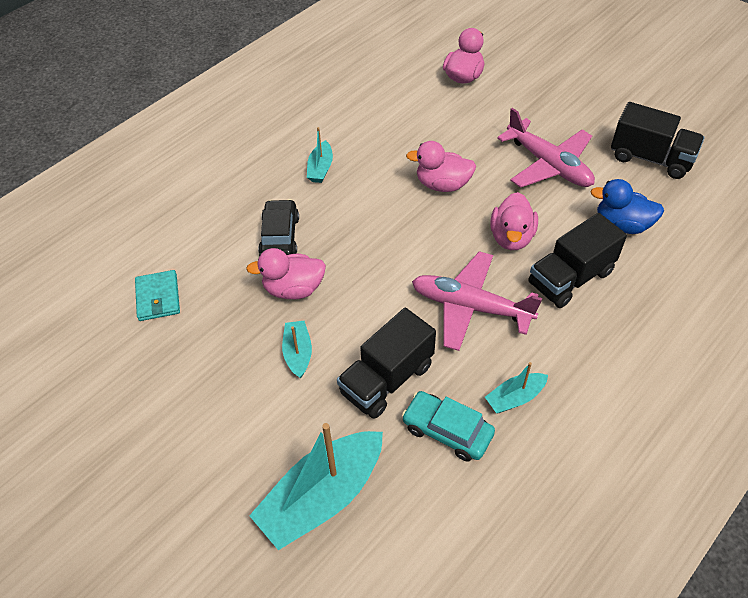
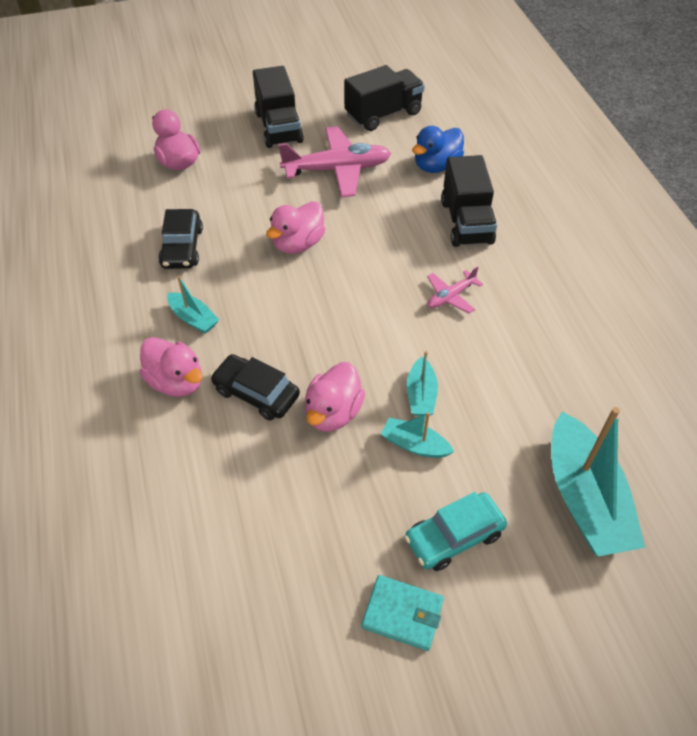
camera: 60 degrees left, 0 degrees up
turquoise wallet [135,270,180,321] -> turquoise wallet moved to [361,575,444,651]
black truck [337,308,436,419] -> black truck moved to [253,66,304,148]
turquoise car [402,391,495,462] -> turquoise car moved to [405,492,507,571]
pink plane [412,251,542,351] -> pink plane [427,266,483,314], size x0.51
turquoise boat [485,362,548,413] -> turquoise boat moved to [407,351,438,416]
pink duck [491,192,538,250] -> pink duck moved to [140,337,202,397]
none -> black car [158,209,203,269]

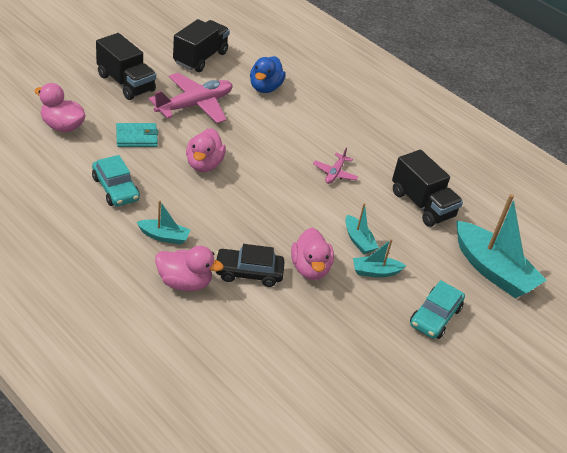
camera: 35 degrees left, 10 degrees down
black car [158,209,203,269] -> turquoise car [92,155,140,206]
turquoise wallet [361,575,444,651] -> turquoise wallet moved to [116,123,158,147]
black truck [441,155,497,247] -> black truck moved to [392,150,463,227]

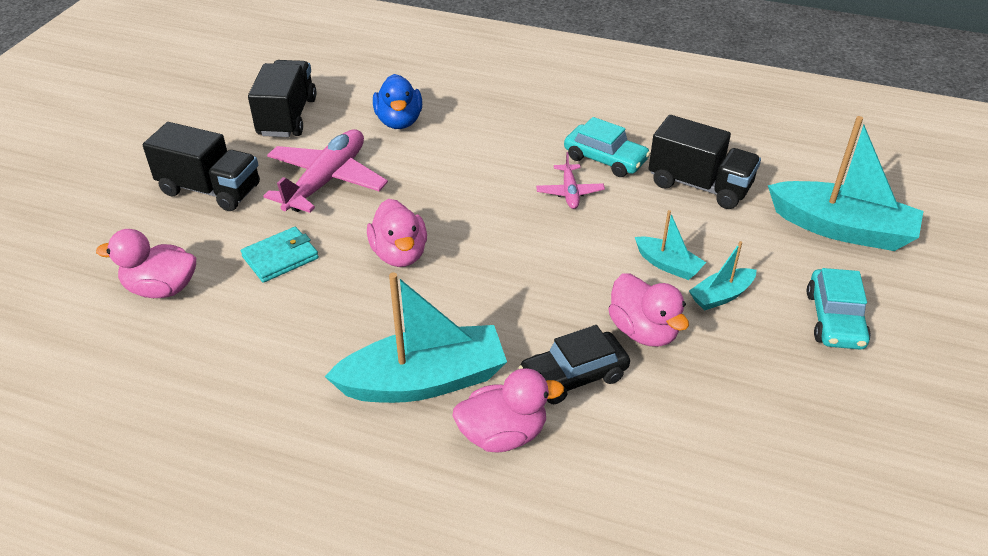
camera: 20 degrees left, 0 degrees up
turquoise car [92,155,140,206] -> turquoise car moved to [564,117,651,177]
turquoise boat [137,200,190,245] -> turquoise boat [324,272,507,403], size x2.03

